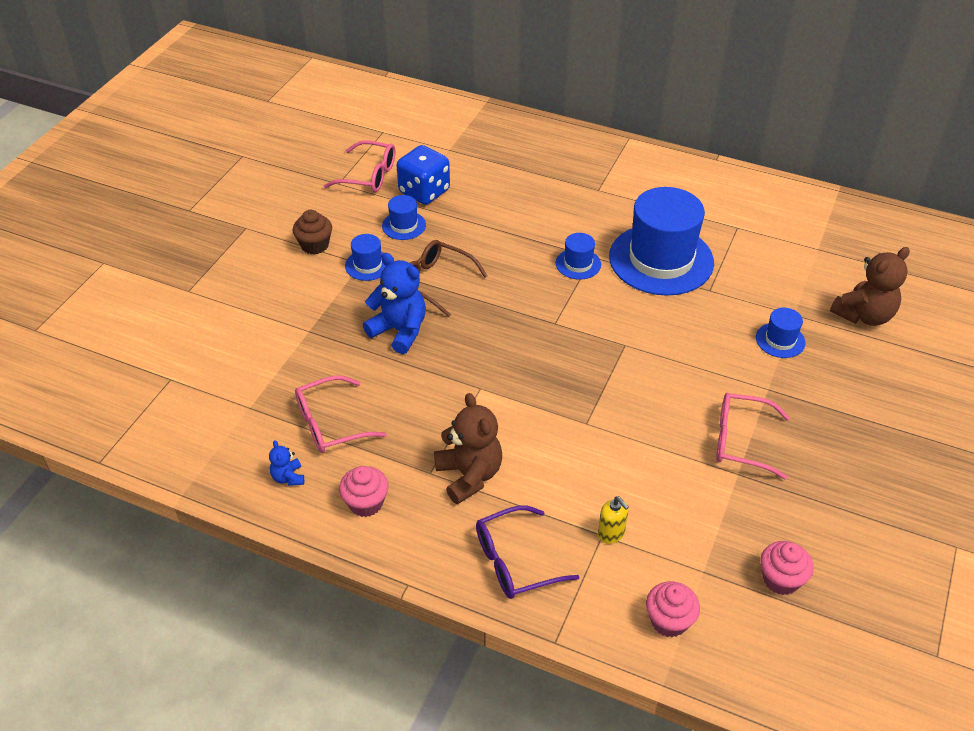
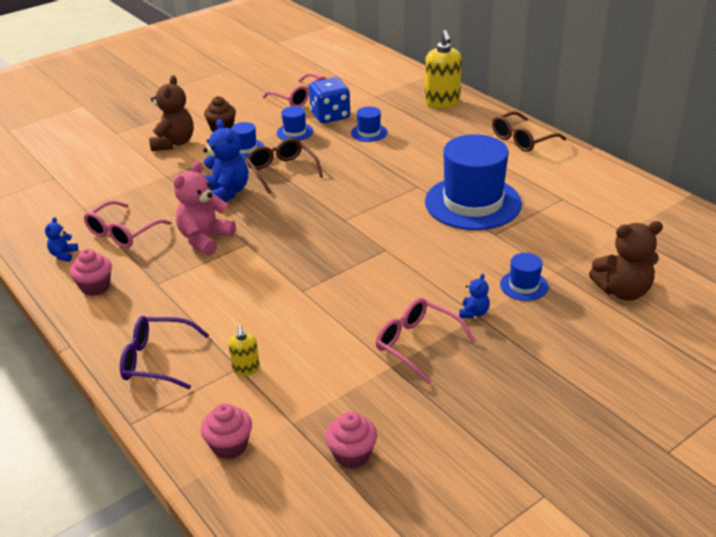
camera: 30 degrees right, 10 degrees down
pink glasses [295,375,387,453] -> pink glasses turned 60 degrees counterclockwise [84,201,172,248]
brown teddy bear [434,393,502,504] -> brown teddy bear moved to [149,75,194,151]
blue hat [556,233,601,279] -> blue hat moved to [351,107,388,142]
none -> pink teddy bear [174,162,236,256]
none -> yellow soap dispenser [425,30,462,109]
none -> blue teddy bear [459,273,490,318]
none -> brown glasses [492,111,566,152]

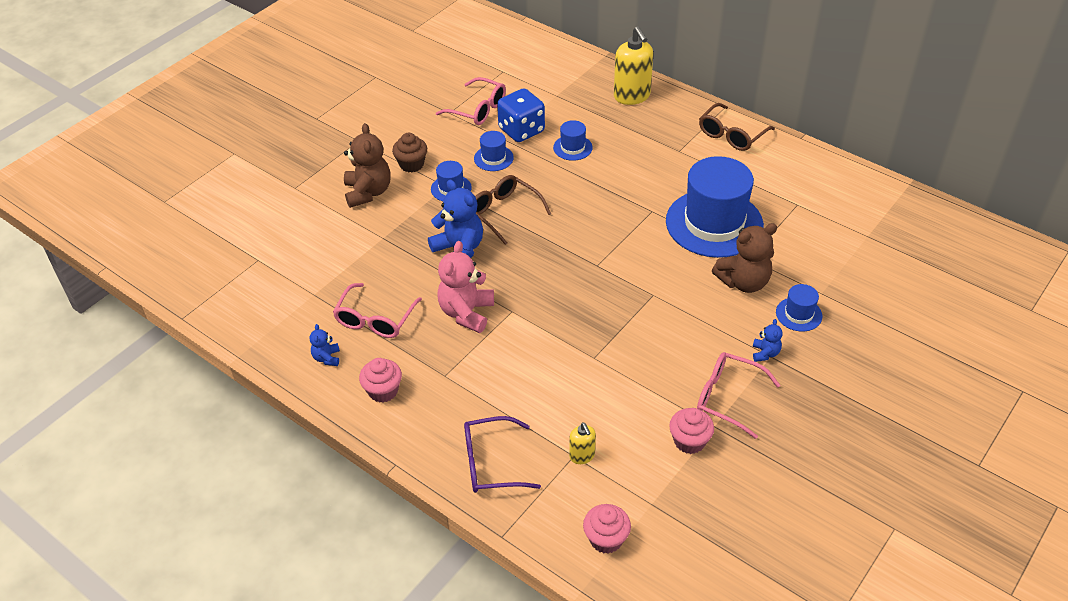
camera: 15 degrees left, 10 degrees up
pink cupcake [325,412,377,469] -> pink cupcake moved to [669,408,714,454]
brown teddy bear [589,221,663,301] -> brown teddy bear moved to [712,223,777,293]

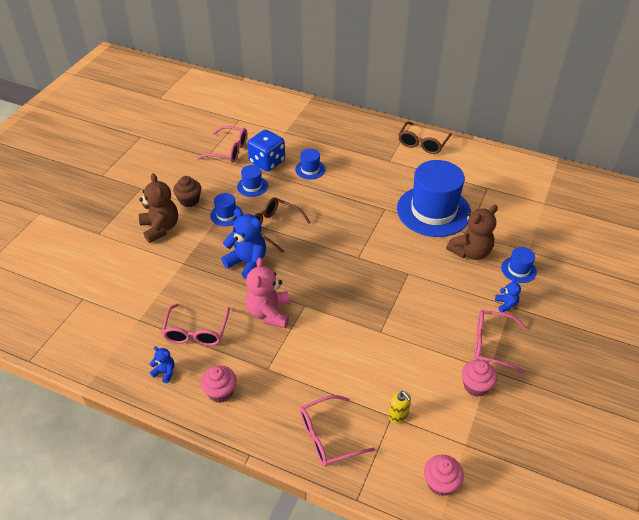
camera: 15 degrees left, 0 degrees up
blue teddy bear [310,324,340,366] -> blue teddy bear turned 135 degrees clockwise [149,346,175,383]
purple glasses [464,416,541,493] -> pink glasses [300,395,375,467]
yellow soap dispenser [614,26,653,105] -> none

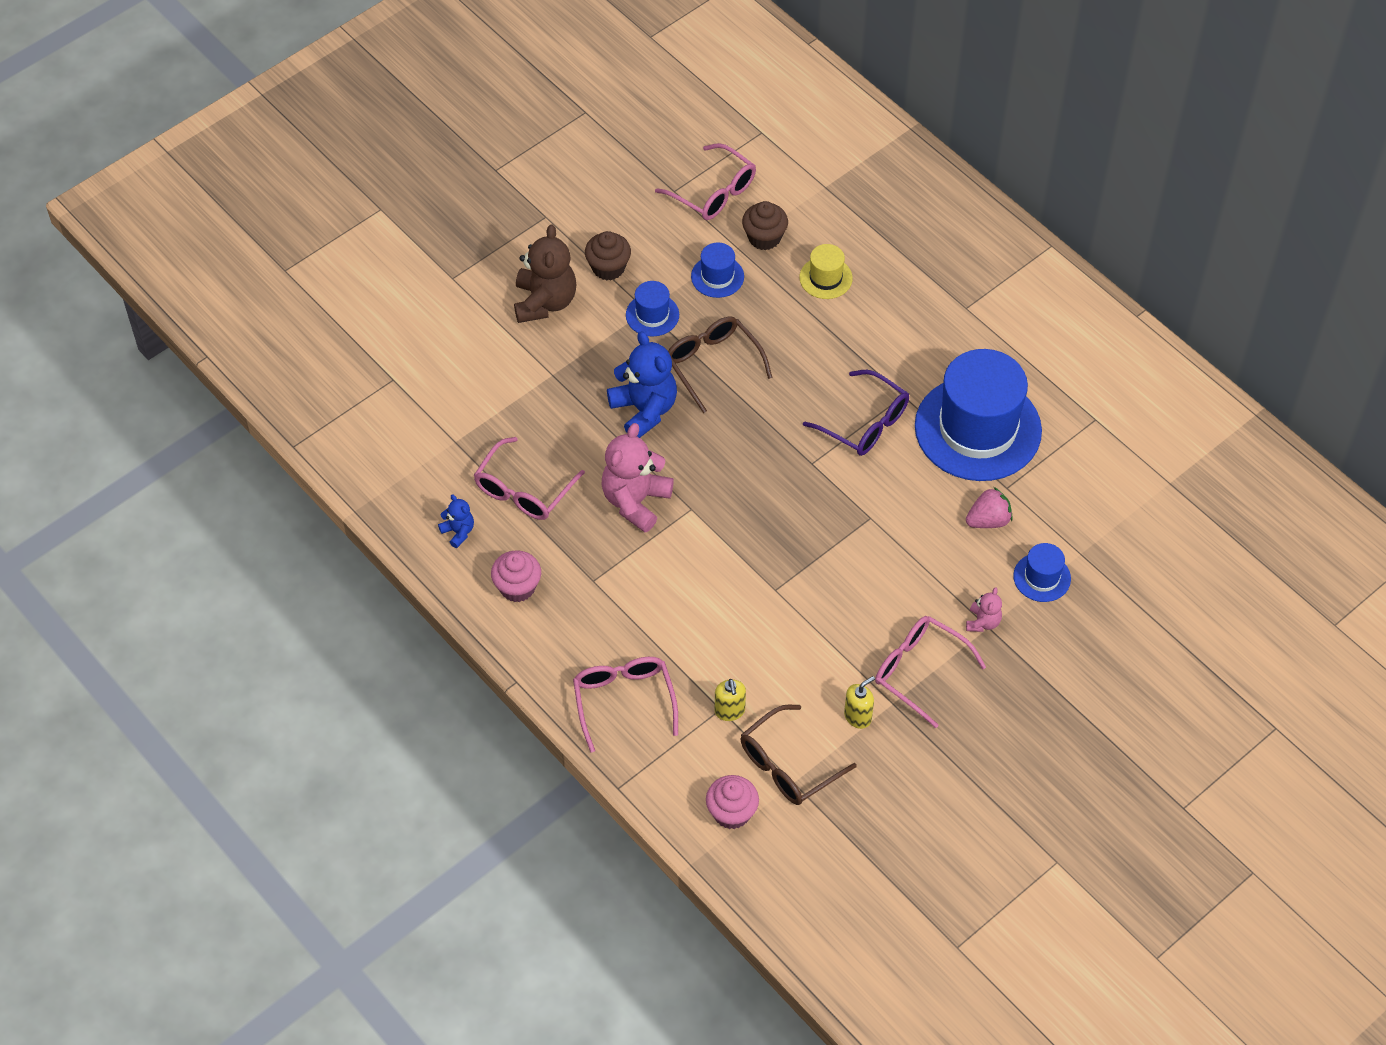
camera: 25 degrees right, 10 degrees up
blue dice [247,130,285,171] -> brown cupcake [742,201,788,250]
blue hat [295,149,325,180] -> yellow hat [799,244,853,299]
pink glasses [300,395,375,467] -> pink glasses turned 75 degrees clockwise [573,657,678,753]
brown glasses [399,122,452,154] -> brown glasses moved to [741,704,857,805]
brown teddy bear [446,205,498,260] -> pink strawberry [966,487,1013,528]
pink cupcake [461,360,497,397] -> yellow soap dispenser [844,676,875,729]
blue teddy bear [495,278,521,313] -> pink teddy bear [966,587,1002,632]
none -> purple glasses [803,370,909,456]

